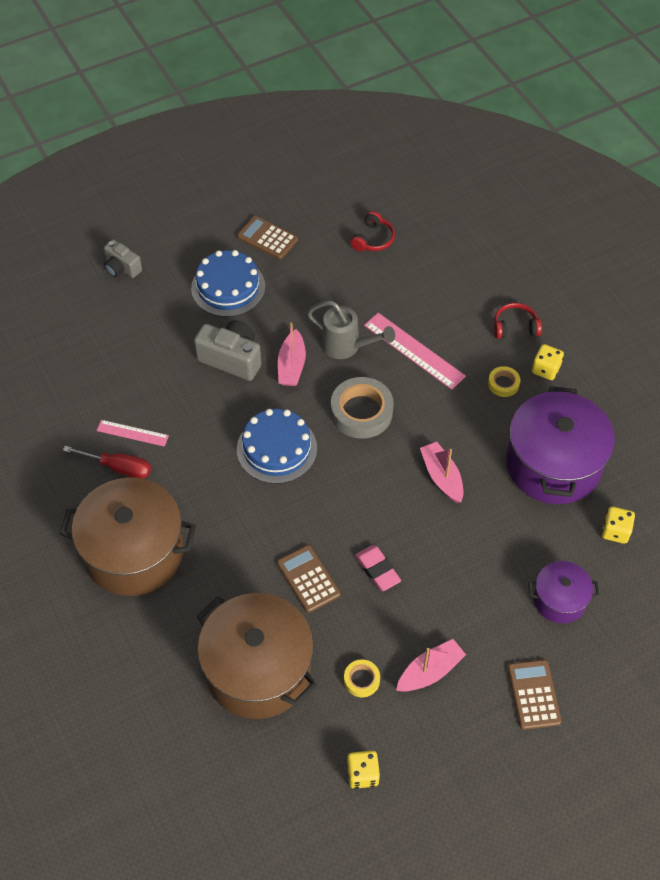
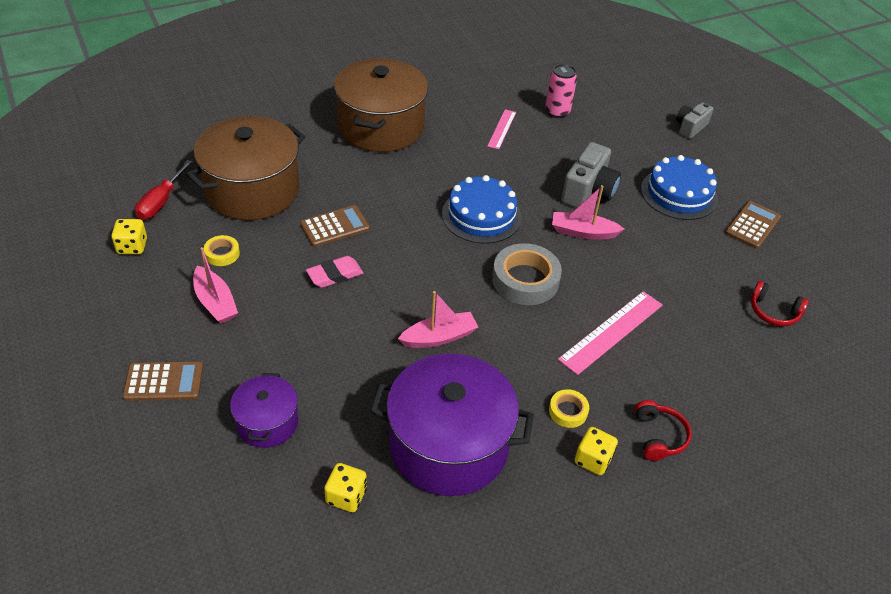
camera: 90 degrees right, 10 degrees down
red screwdriver [63,446,151,479] -> red screwdriver moved to [135,160,193,220]
grey watering can [307,301,395,359] -> none
none -> pink can [545,64,577,118]

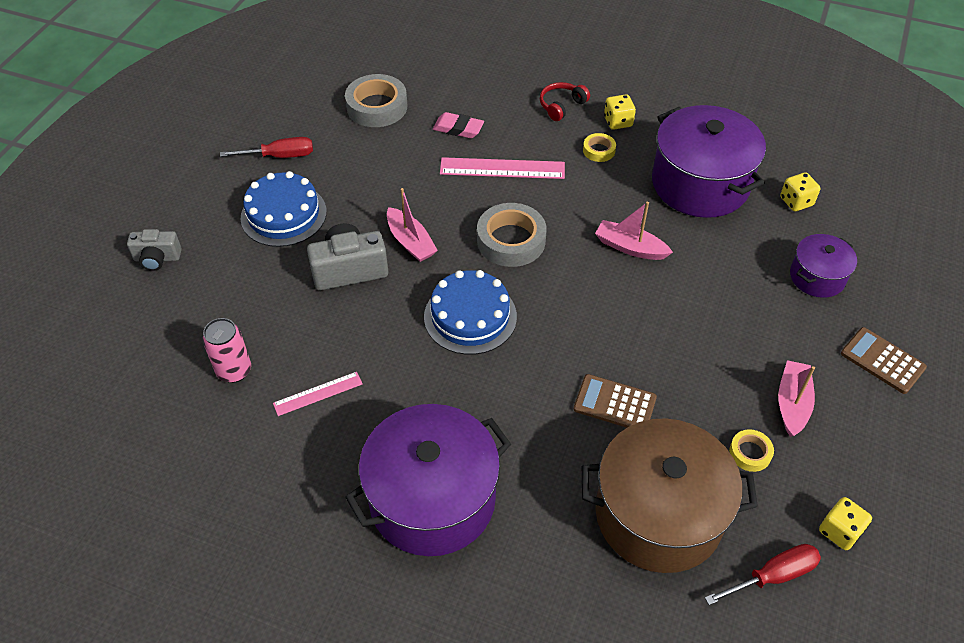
camera: 130 degrees left, 5 degrees up
pink eraser [306,256,363,288] -> pink eraser moved to [433,112,484,138]
brown pot [334,58,428,152] -> purple pot [345,404,511,556]
brown calculator [725,201,781,249] -> red screwdriver [220,137,313,158]
red headphones [751,281,809,326] -> grey tape [345,74,407,127]

